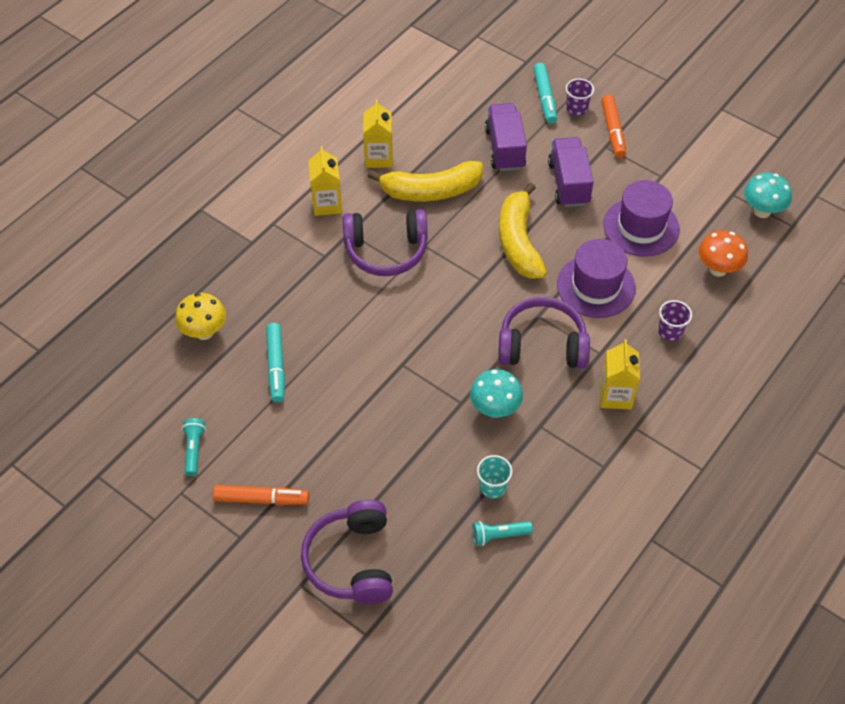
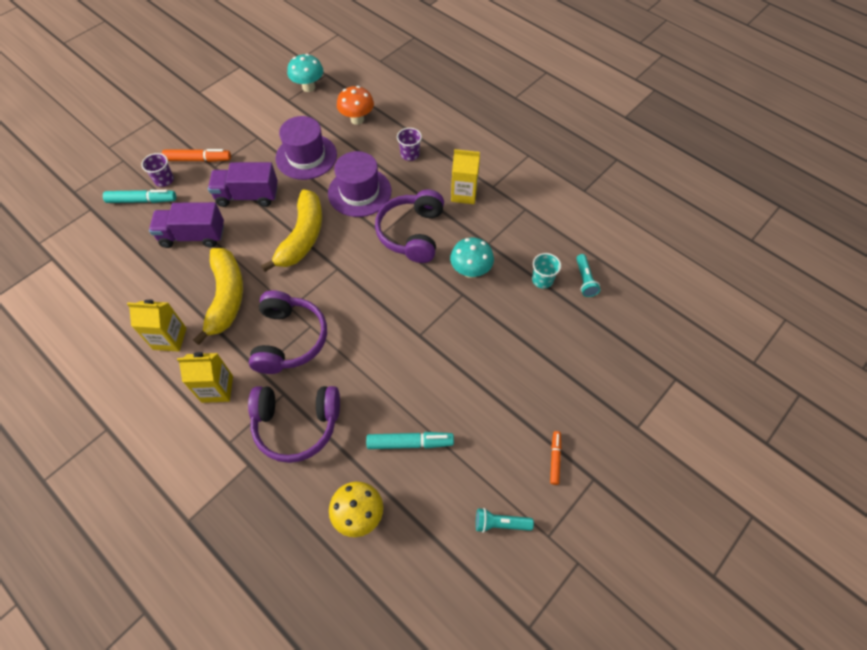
camera: 85 degrees left, 5 degrees up
orange marker [213,485,309,505] -> orange marker [550,431,561,485], size x0.61
purple headphones [301,500,393,604] -> purple headphones moved to [248,386,340,463]
yellow banana [499,182,547,279] -> yellow banana turned 75 degrees counterclockwise [261,189,322,272]

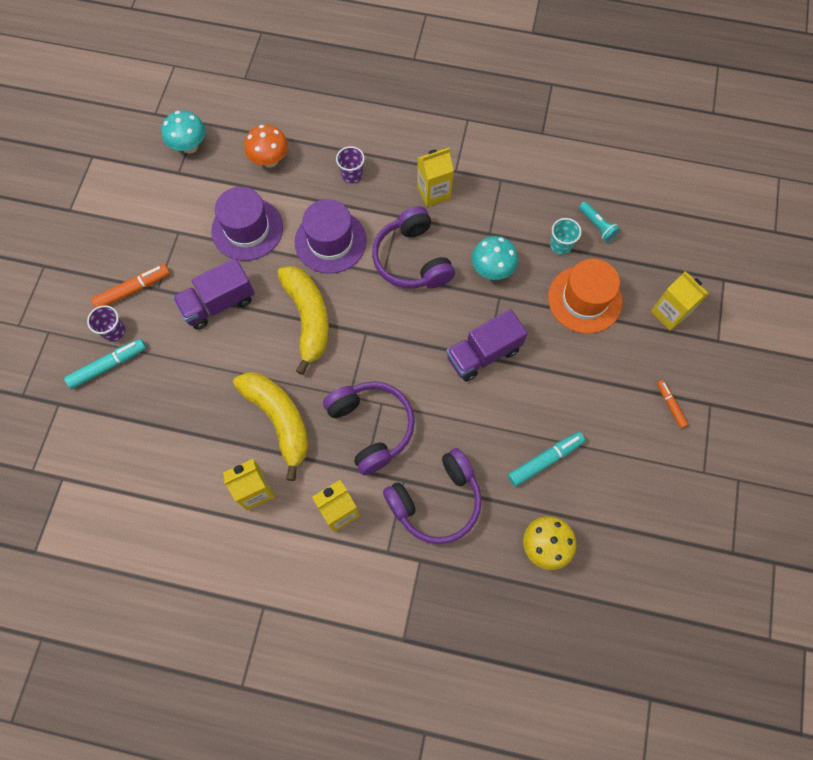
camera: 30 degrees left, 10 degrees up
purple truck [149,202,224,248] -> purple truck moved to [446,309,528,382]
turquoise flashlight [476,508,534,533] -> none
none -> orange hat [548,259,622,334]
none -> yellow carton [651,271,709,331]

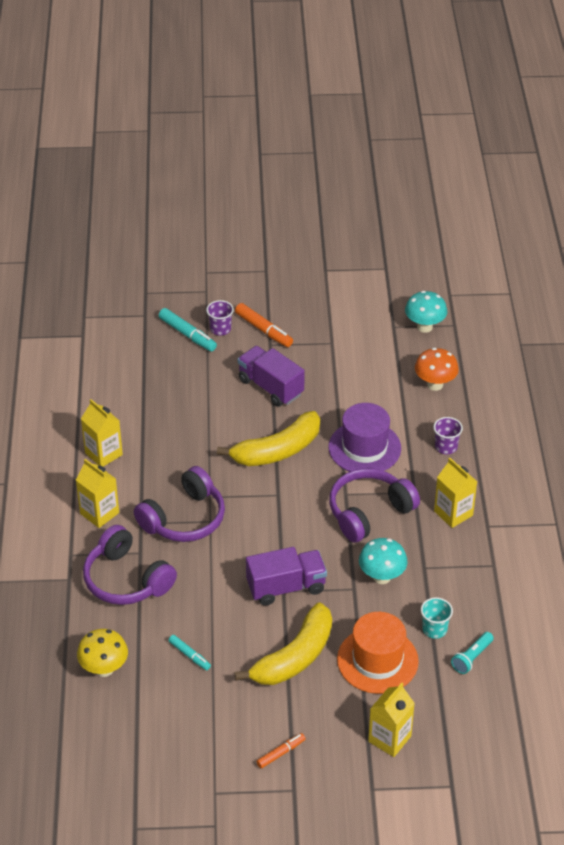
camera: 75 degrees right, 25 degrees down
purple hat [211,187,283,261] -> none
yellow banana [233,372,309,481] -> yellow banana moved to [234,603,332,685]
purple truck [446,309,528,382] -> purple truck turned 120 degrees clockwise [246,547,327,606]
turquoise marker [508,432,585,486] -> turquoise marker [168,635,211,670], size x0.61

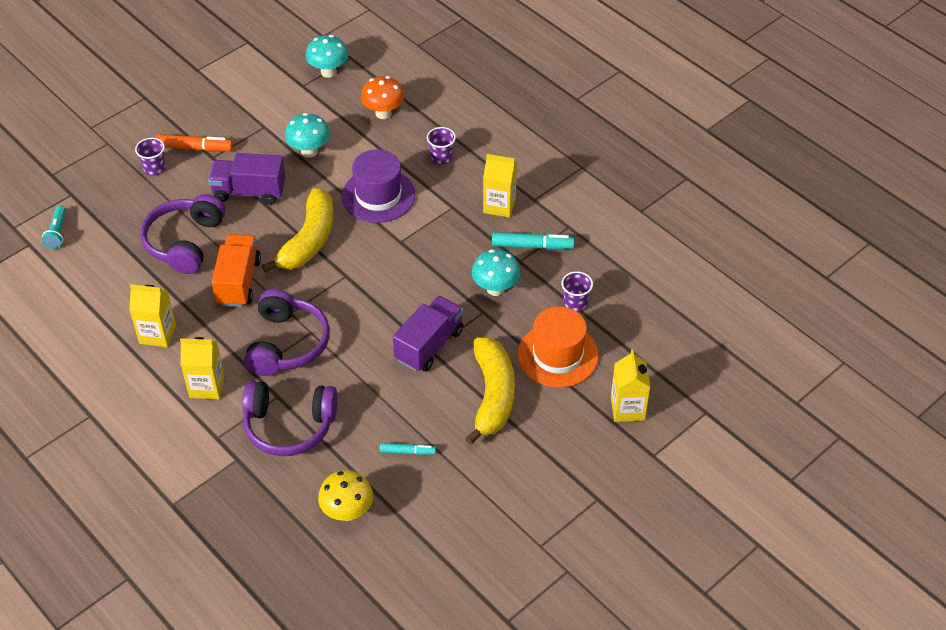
camera: 40 degrees left, 5 degrees up
turquoise marker [159,308,217,351] -> turquoise marker moved to [492,232,575,250]
orange marker [256,733,305,768] -> none
purple headphones [329,468,420,543] -> purple headphones moved to [140,194,225,274]
turquoise cup [421,597,453,639] -> purple cup [561,271,593,312]
turquoise flashlight [451,632,494,674] -> turquoise flashlight moved to [42,206,66,249]
none -> orange truck [212,234,261,307]
none -> turquoise mushroom [285,113,330,158]

